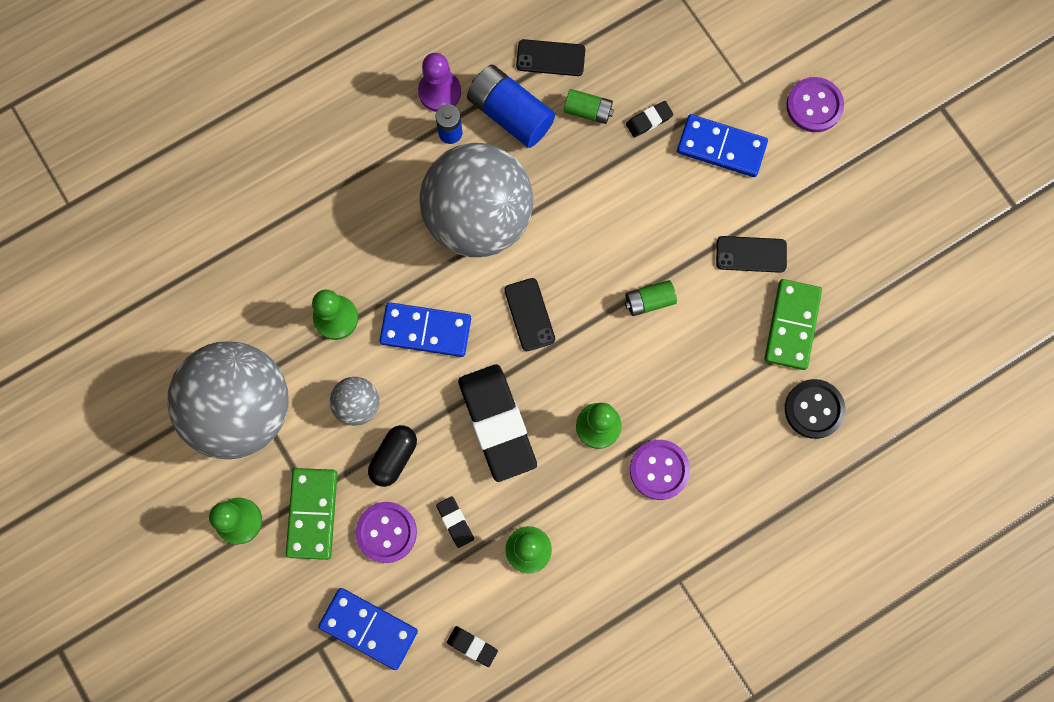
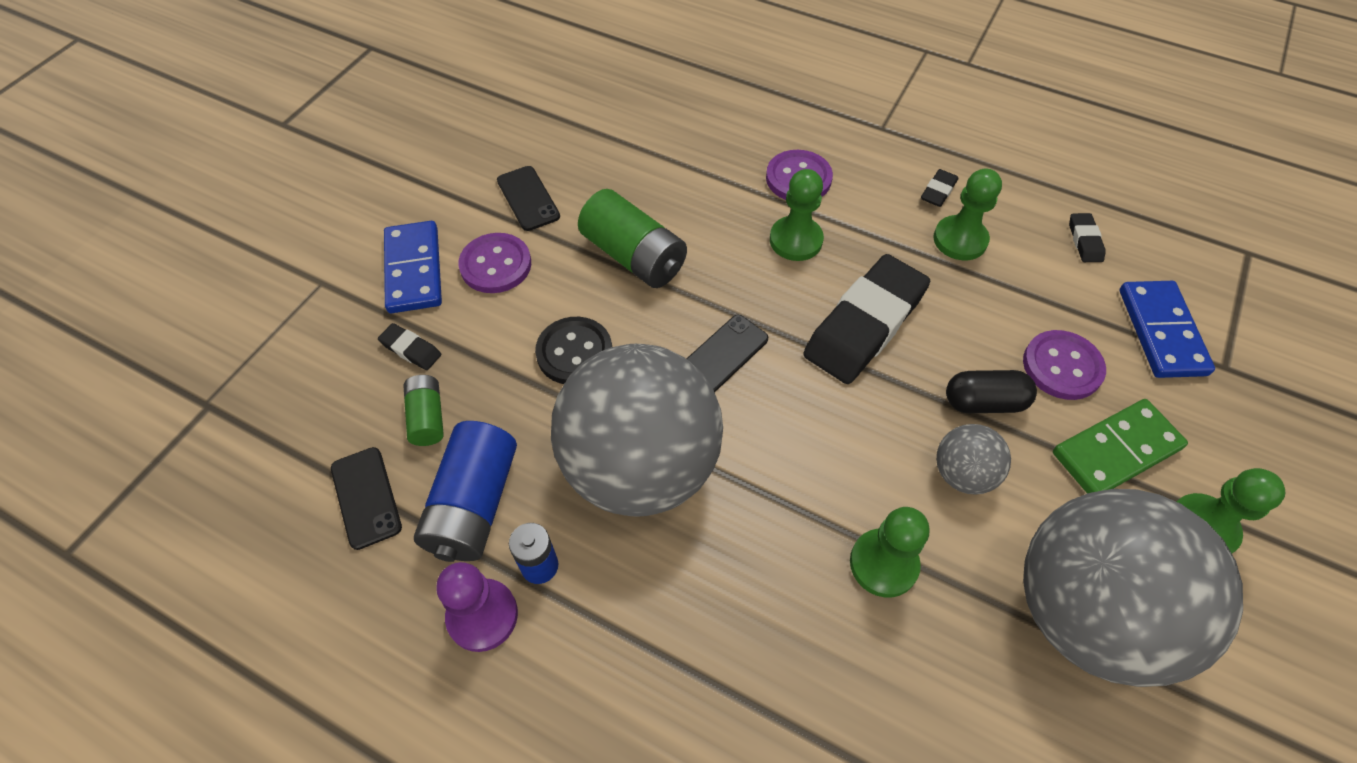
camera: 120 degrees left, 20 degrees down
blue domino [379,302,471,357] -> none
black eraser [436,496,474,548] -> black eraser moved to [921,169,958,207]
green battery [625,280,677,316] -> green battery [578,189,687,288], size x1.80
green domino [764,279,822,370] -> none
black button [785,379,845,439] -> black button moved to [535,317,612,384]
purple button [786,77,844,132] -> purple button moved to [458,233,531,293]

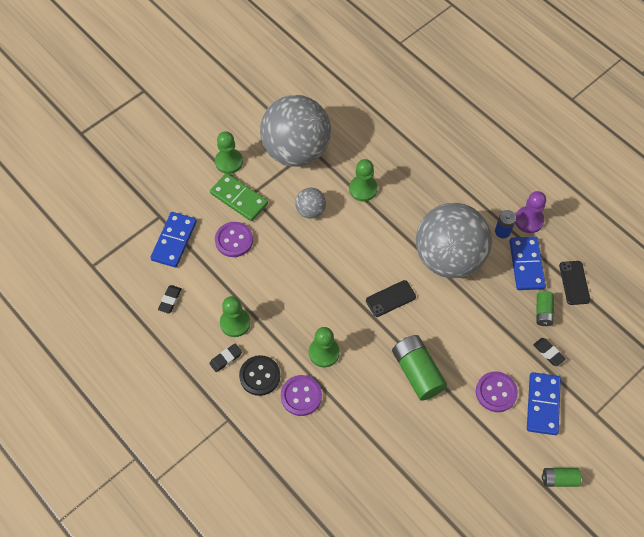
camera: 160 degrees left, 5 degrees up
blue battery [414,421,517,562] -> blue domino [509,237,546,290]
black phone [497,166,560,231] -> none
black button [535,317,612,384] -> black button moved to [239,355,280,396]
black eraser [803,254,930,384] -> none
black capsule [946,370,1037,413] -> none
green domino [1053,399,1188,493] -> green domino turned 45 degrees clockwise [210,173,268,221]
none -> green battery [542,468,581,487]

